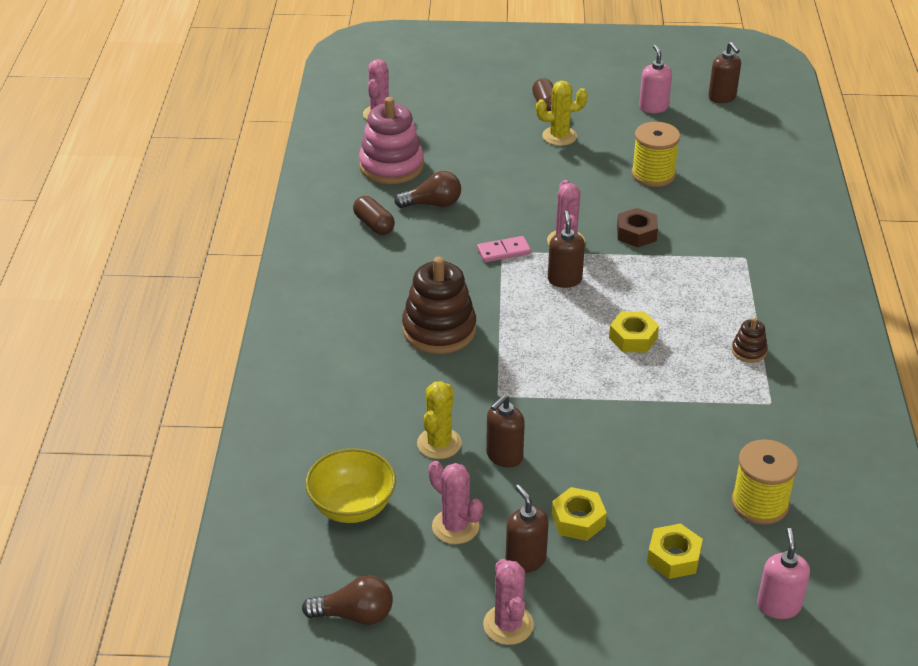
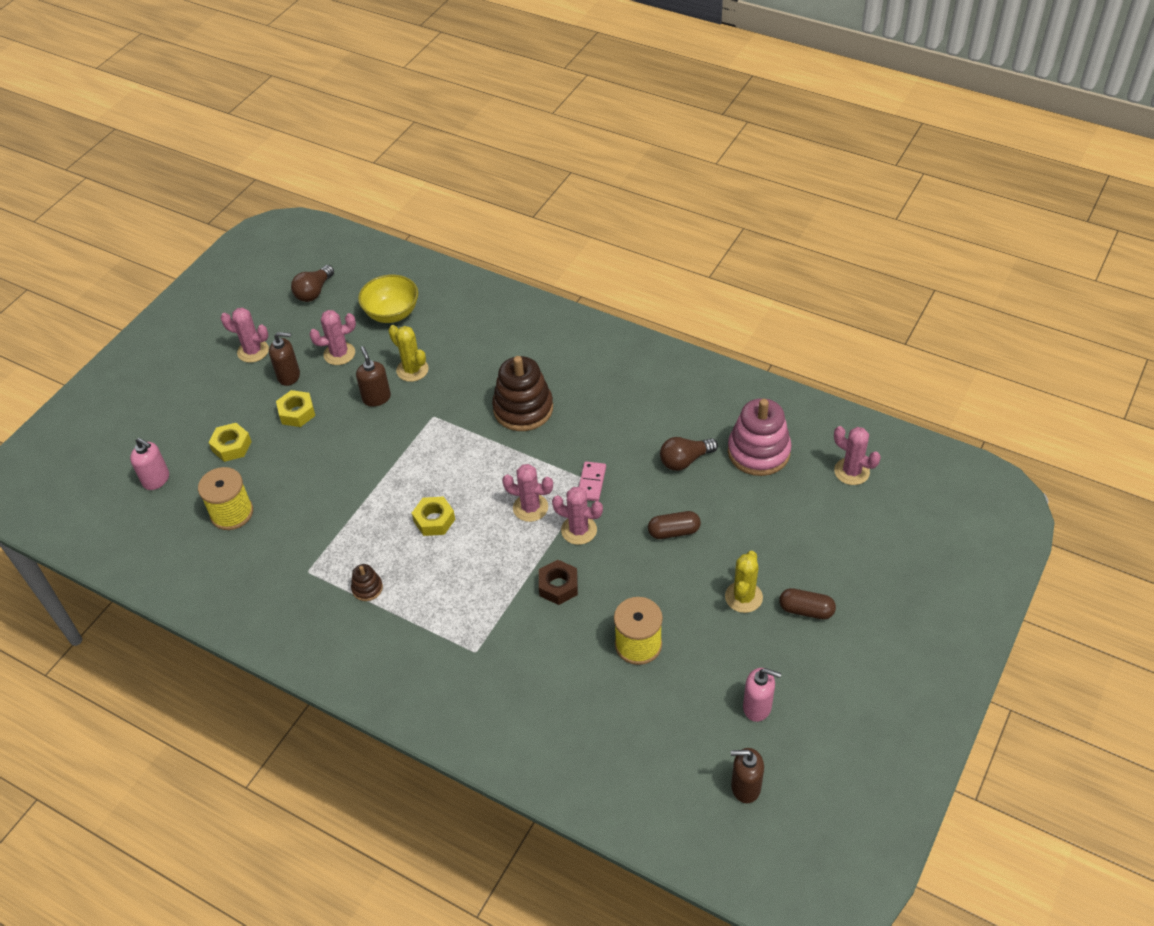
camera: 120 degrees right, 10 degrees up
brown capsule [353,196,395,235] -> brown capsule moved to [648,511,701,539]
brown light bulb [394,171,461,208] -> brown light bulb turned 45 degrees clockwise [660,437,718,471]
brown soap dispenser [548,211,585,288] -> pink cactus [502,464,553,522]

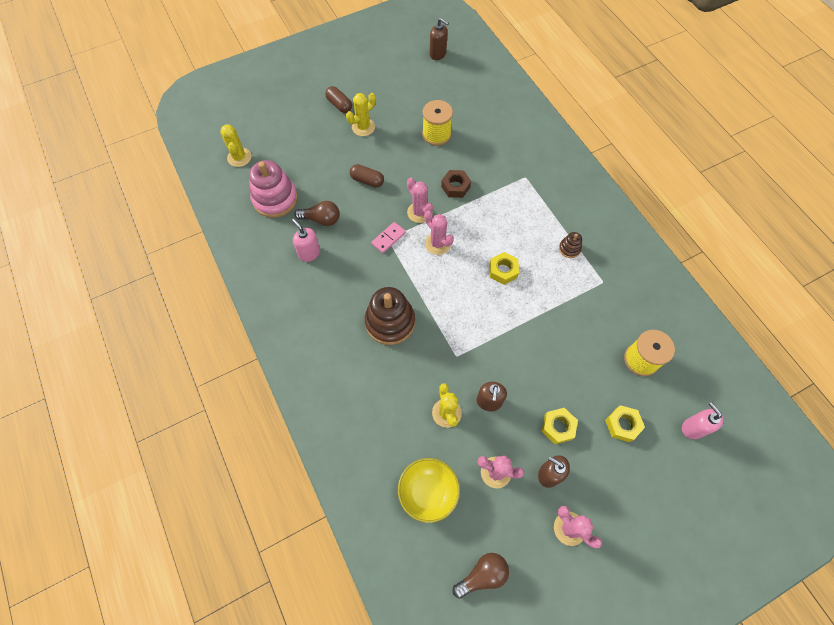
camera: 150 degrees left, 15 degrees up
pink soap dispenser [743,668,781,722] -> pink soap dispenser moved to [292,219,320,262]
pink cactus [834,426,881,485] -> yellow cactus [220,124,251,167]

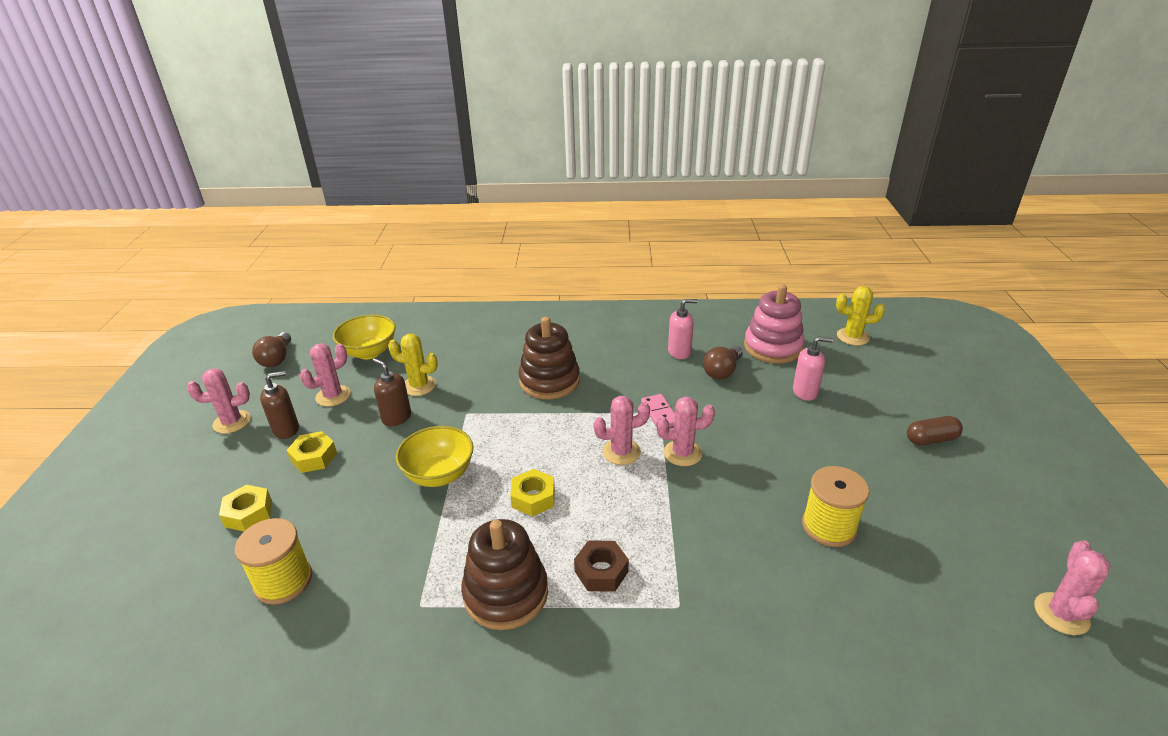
camera: 120 degrees right, 30 degrees down
yellow cactus [346,93,376,136] -> none
brown capsule [350,164,384,187] -> none
brown soap dispenser [430,18,449,60] -> pink cactus [1034,540,1110,635]
brown nut [441,170,471,198] -> brown nut moved to [574,541,629,591]
brown stacking toy [559,232,582,258] -> brown stacking toy [461,519,548,630], size x2.16
pink soap dispenser [682,402,724,439] -> pink soap dispenser moved to [793,336,833,401]
none -> yellow bowl [396,426,474,487]

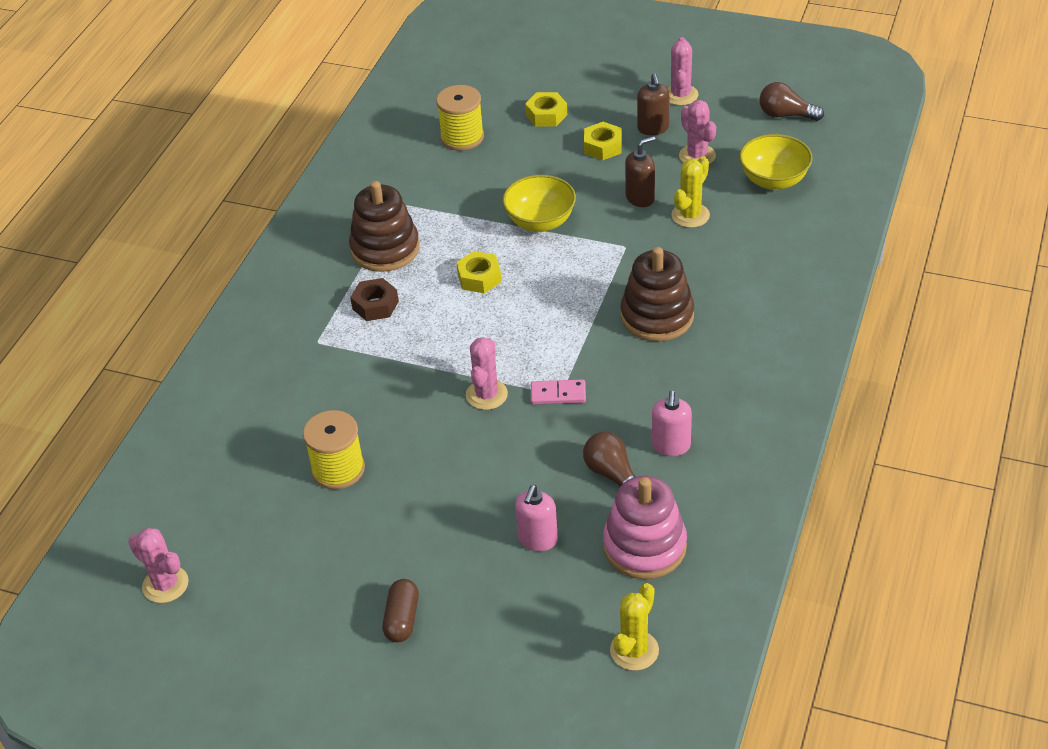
camera: 110 degrees right, 10 degrees up
pink cactus [594,396,650,465] -> none

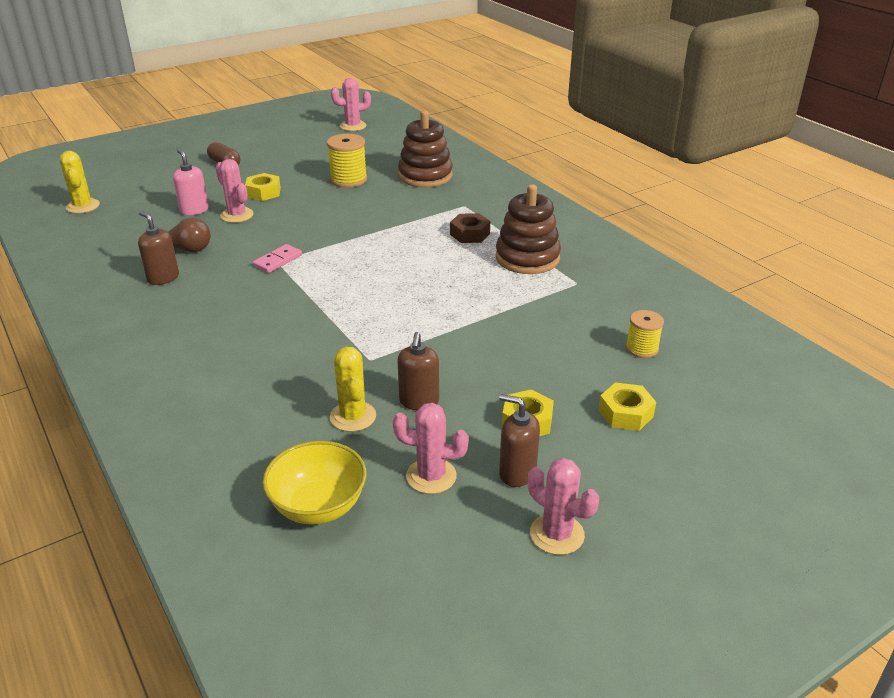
camera: 125 degrees right, 10 degrees down
yellow spool [436,85,484,151] -> yellow spool [626,310,664,358], size x0.64
yellow nut [456,251,501,293] -> yellow nut moved to [245,173,281,201]
pink cactus [466,337,508,410] -> pink cactus moved to [215,159,253,223]
yellow bowl [502,175,576,232] -> none
pink stacking toy [603,476,687,579] -> none
brown stacking toy [621,247,694,342] -> brown stacking toy moved to [398,111,453,187]
pink soap dispenser [652,390,692,456] -> brown soap dispenser [138,211,179,285]
brown light bulb [759,82,824,121] -> none

